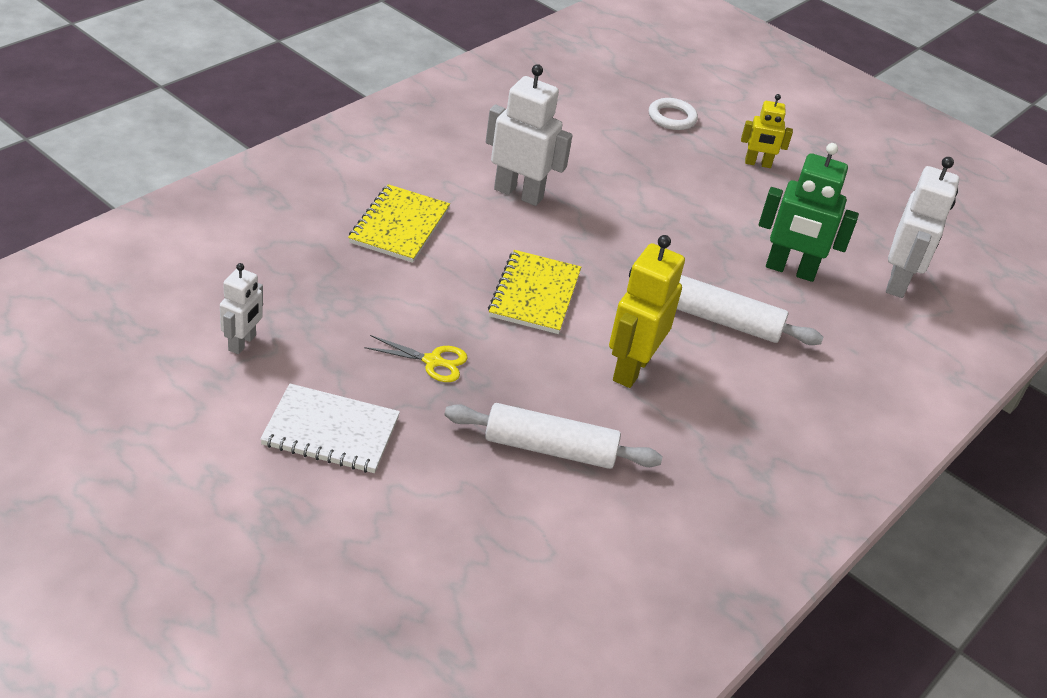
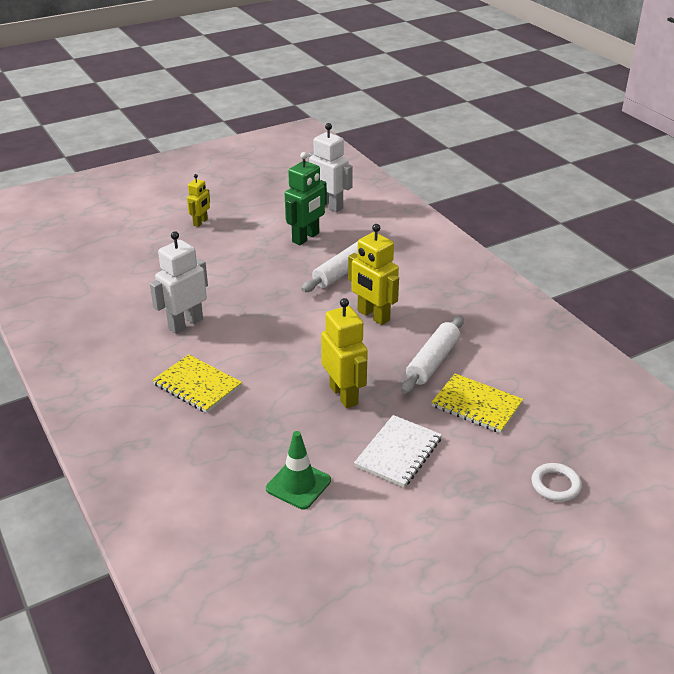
camera: 65 degrees left, 5 degrees down
white robot [220,263,263,354] -> green traffic cone [266,431,331,509]
yellow scissors [364,335,468,382] -> yellow robot [321,298,368,408]
yellow notebook [488,250,581,334] -> yellow notebook moved to [431,373,523,433]
white ring [649,98,698,130] -> white ring moved to [531,463,582,502]

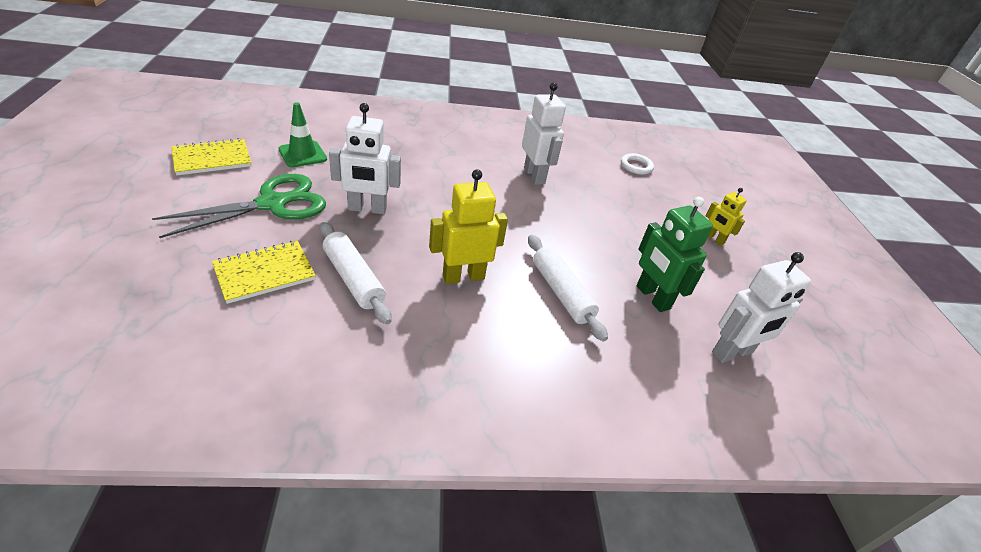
camera: 110 degrees right, 5 degrees up
yellow notebook [152,354,242,413] -> yellow notebook moved to [171,138,252,175]
yellow robot [321,298,368,408] -> white robot [329,103,401,214]
white notebook [354,415,442,488] -> green scissors [152,174,326,238]
white ring [531,463,582,502] -> white ring moved to [621,153,654,175]

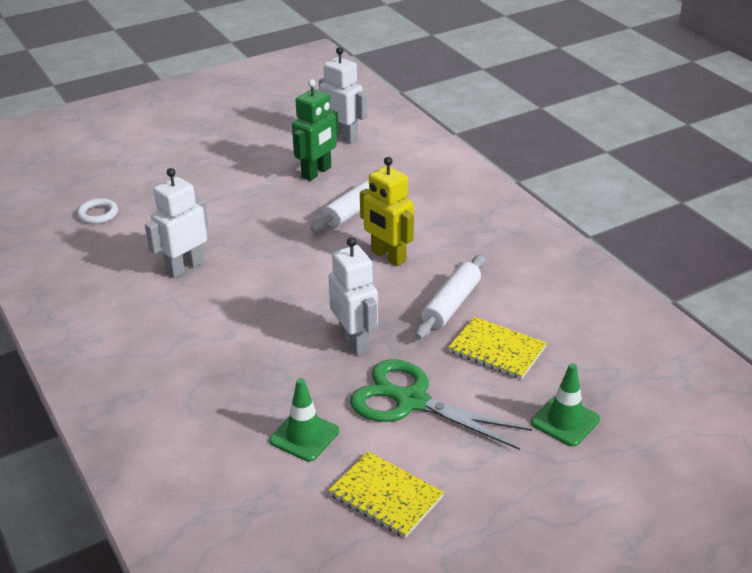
camera: 110 degrees left, 5 degrees down
yellow robot [706,188,747,246] -> none
none -> green traffic cone [531,363,600,447]

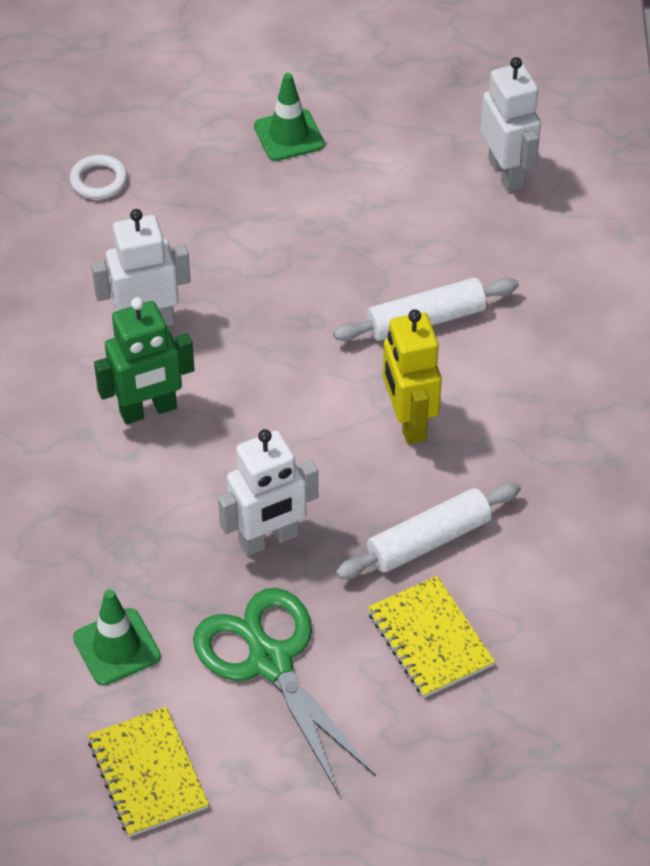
camera: 30 degrees right, 15 degrees up
green robot [292,79,339,181] -> green robot moved to [94,297,195,424]
white robot [329,237,378,355] -> white robot turned 60 degrees clockwise [218,429,318,556]
green traffic cone [531,363,600,447] -> green traffic cone moved to [254,73,324,161]

